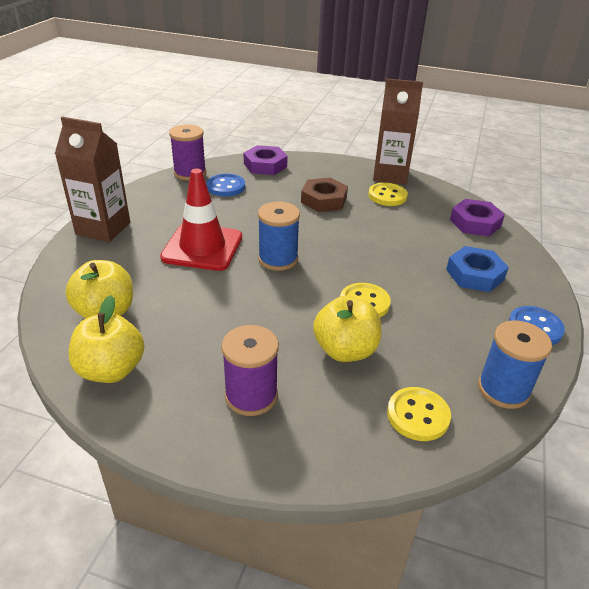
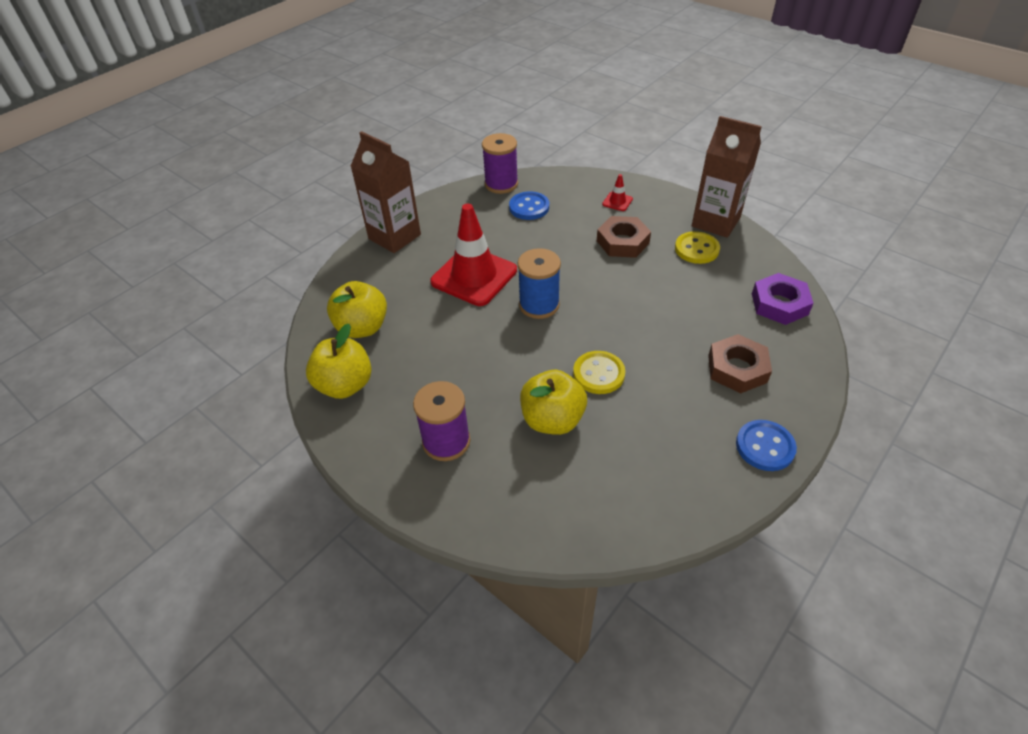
camera: 25 degrees right, 10 degrees up
purple nut [244,145,288,175] -> none
yellow button [387,387,451,441] -> none
blue nut [446,246,509,292] -> brown nut [708,334,772,393]
blue spool [478,320,552,409] -> none
none -> red traffic cone [602,174,633,211]

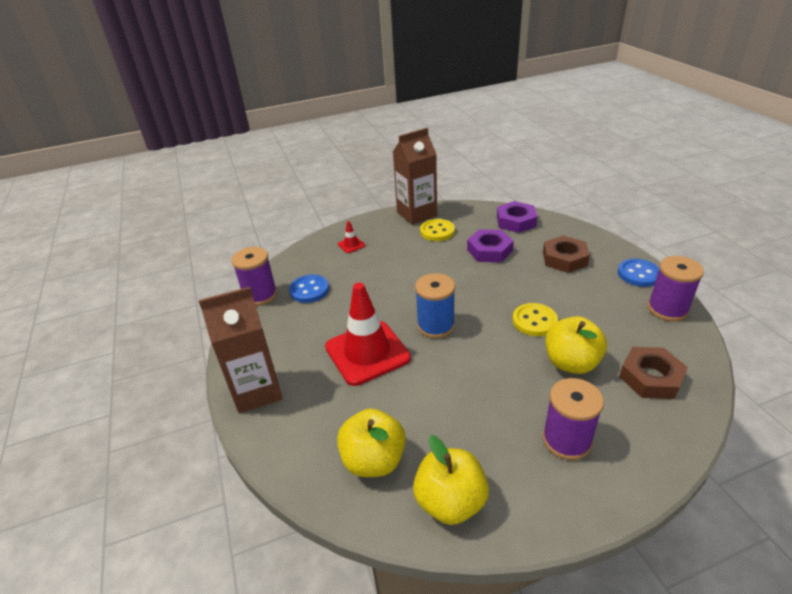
camera: 60 degrees left, 10 degrees down
brown nut [597,216,651,258] -> brown nut moved to [619,347,688,399]
none -> purple nut [467,229,514,262]
none -> purple spool [648,256,704,321]

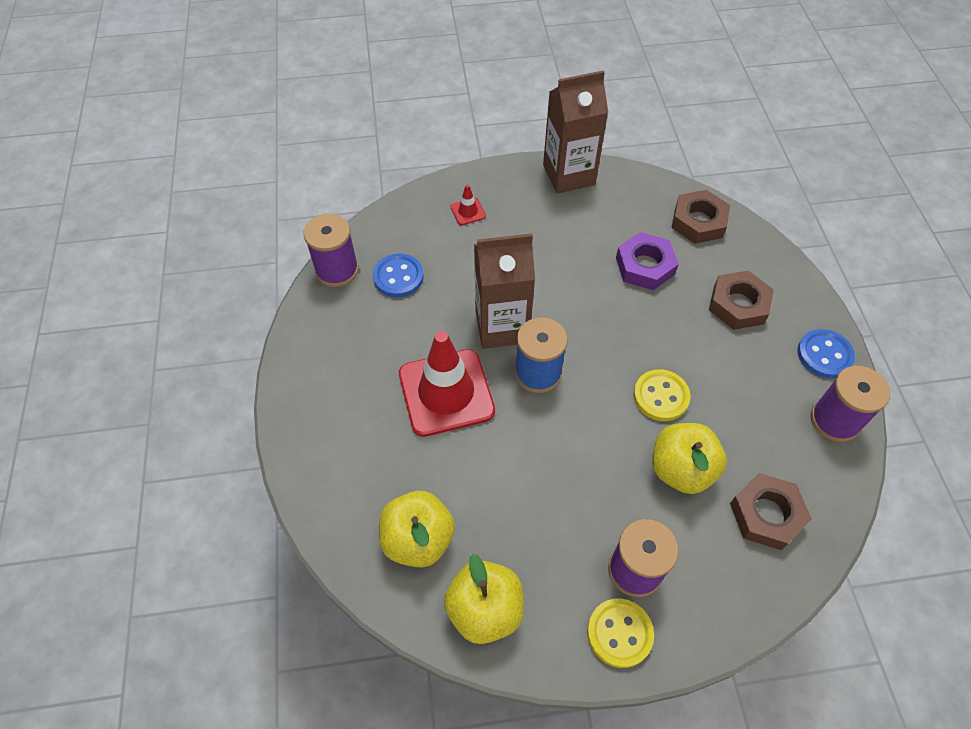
camera: 10 degrees right, 20 degrees up
brown carton [199,287,283,413] -> brown carton moved to [474,233,535,349]
yellow button [420,219,455,241] -> yellow button moved to [587,599,654,668]
purple nut [497,201,537,233] -> brown nut [671,190,730,244]

